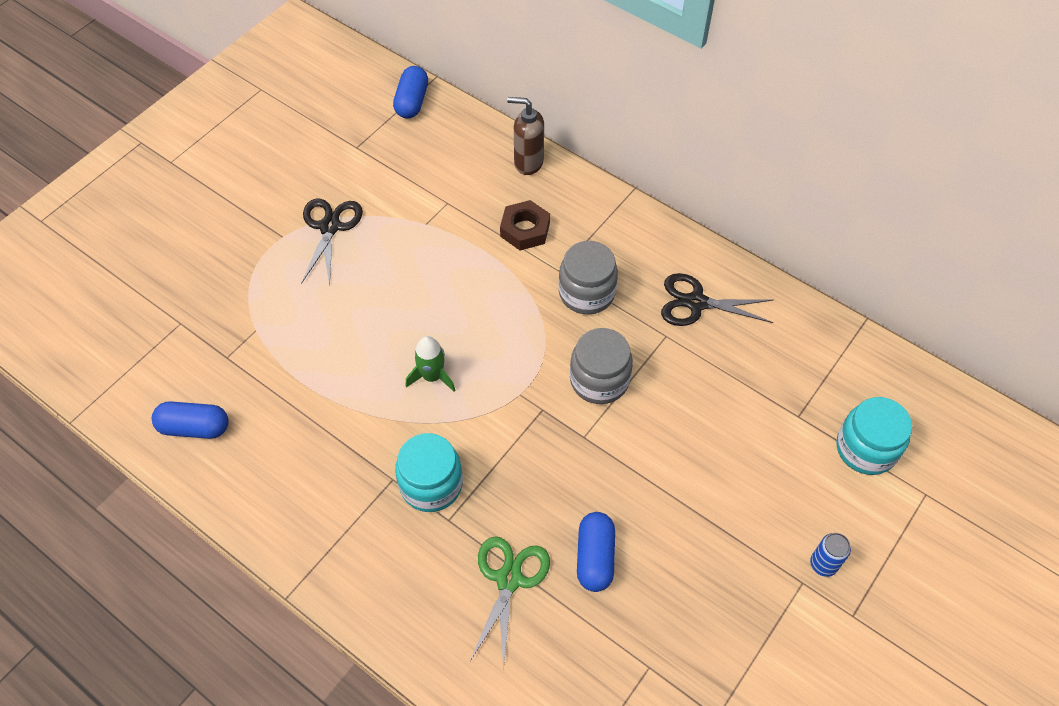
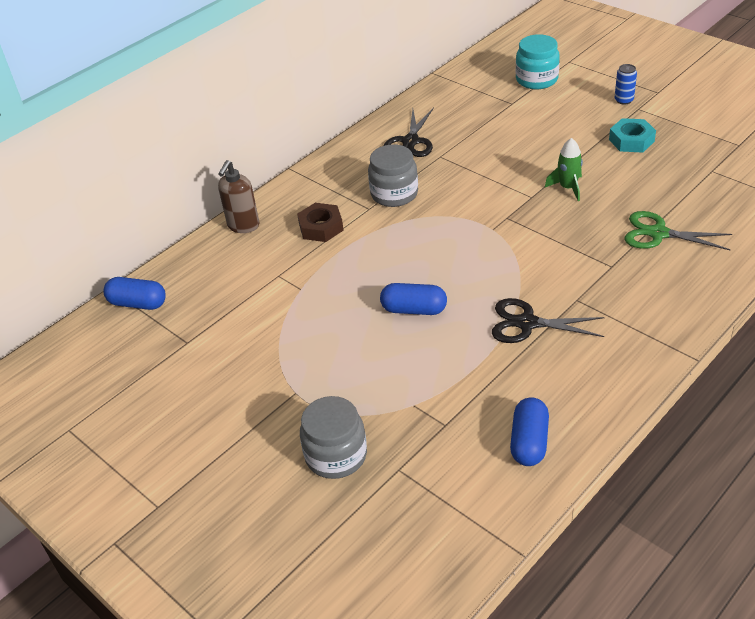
camera: 80 degrees left, 15 degrees down
black scissors [301,199,363,286] -> black scissors moved to [492,298,605,343]
turquoise jar [395,433,463,512] -> none
green rocket [406,336,455,392] -> green rocket moved to [545,138,583,201]
grey jar [570,328,633,404] -> grey jar moved to [300,396,367,479]
blue capsule [577,512,615,592] -> blue capsule moved to [380,283,447,315]
none -> turquoise nut [609,118,656,152]

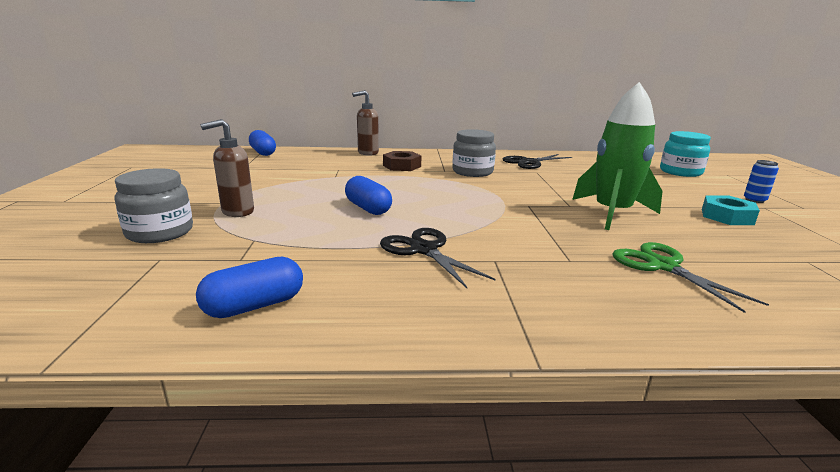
camera: 40 degrees right, 20 degrees down
green rocket [545,138,583,201] -> green rocket [572,82,662,230], size x1.95
none -> brown soap dispenser [200,119,254,217]

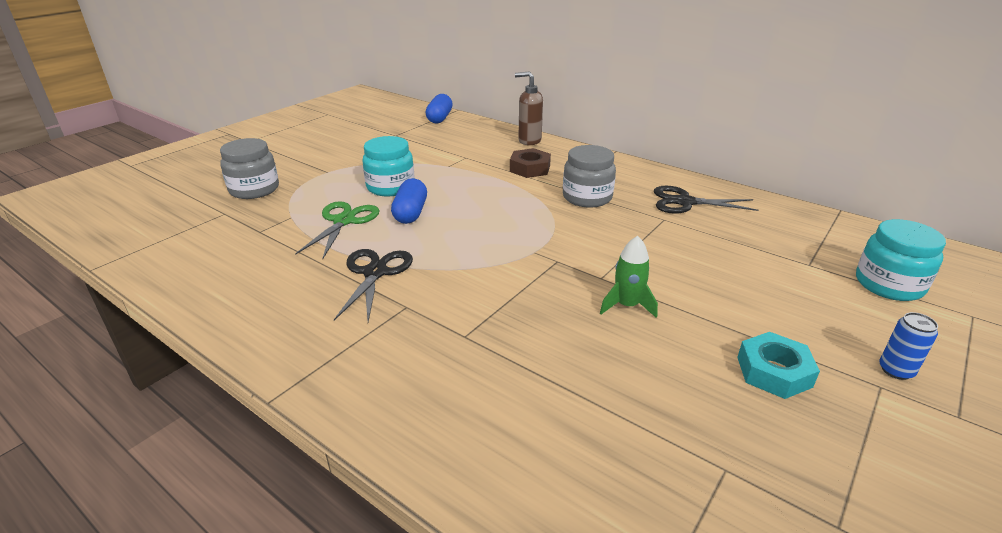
camera: 40 degrees right, 10 degrees up
blue capsule [196,256,303,318] -> none
brown soap dispenser [200,119,254,217] -> none
green rocket [572,82,662,230] -> green rocket [600,236,658,318], size x0.51
green scissors [612,242,769,313] -> green scissors moved to [295,201,380,259]
none -> turquoise jar [362,136,415,196]

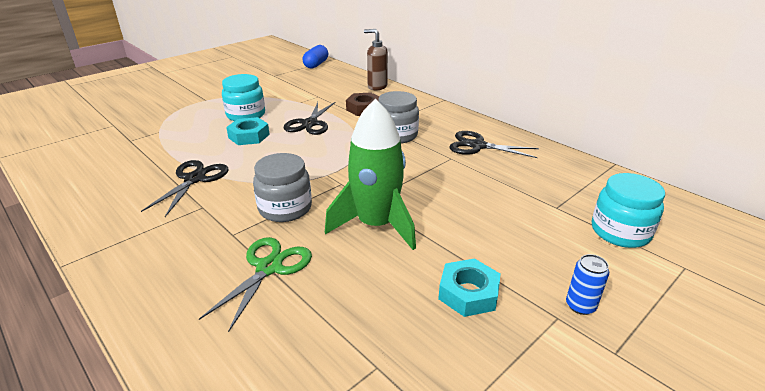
camera: 10 degrees right, 0 degrees up
grey jar [220,138,279,199] -> grey jar moved to [253,153,312,222]
green scissors [295,201,380,259] -> green scissors moved to [199,237,312,332]
blue capsule [391,178,427,224] -> turquoise nut [226,117,270,145]
green rocket [600,236,658,318] -> green rocket [325,99,416,250], size x1.95
none -> black scissors [284,102,335,135]

